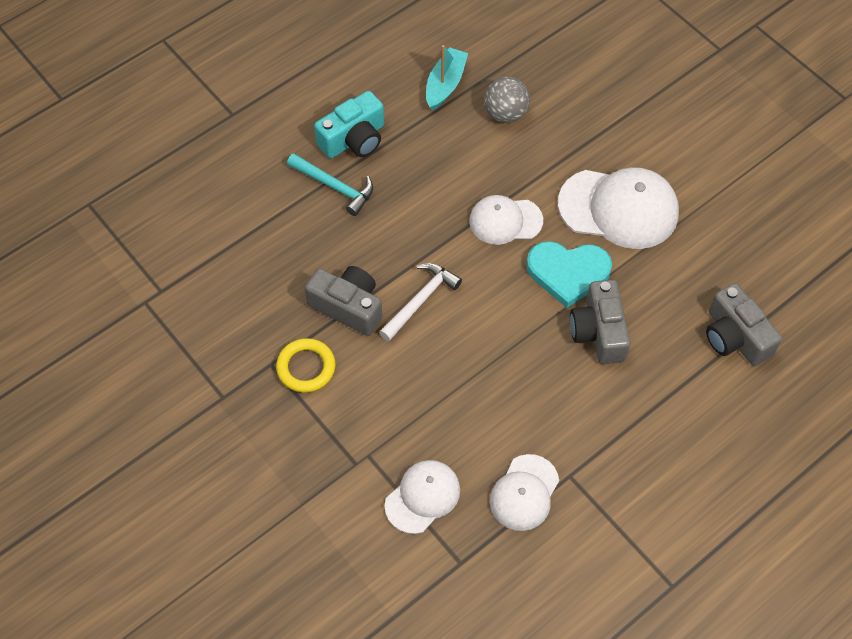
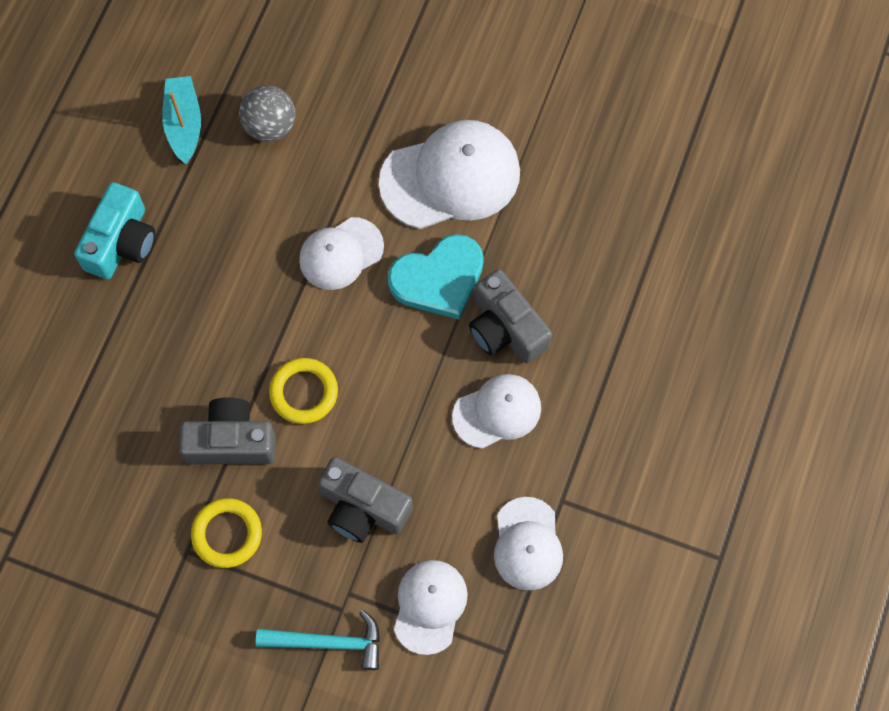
camera: 30 degrees left, 10 degrees up
turquoise hammer [287,153,373,216] -> turquoise hammer moved to [256,610,380,670]
white hammer [379,263,462,341] -> yellow ring [269,358,338,424]
grey camera [706,283,782,366] -> grey camera moved to [318,457,413,543]
none -> white cap [452,374,541,449]

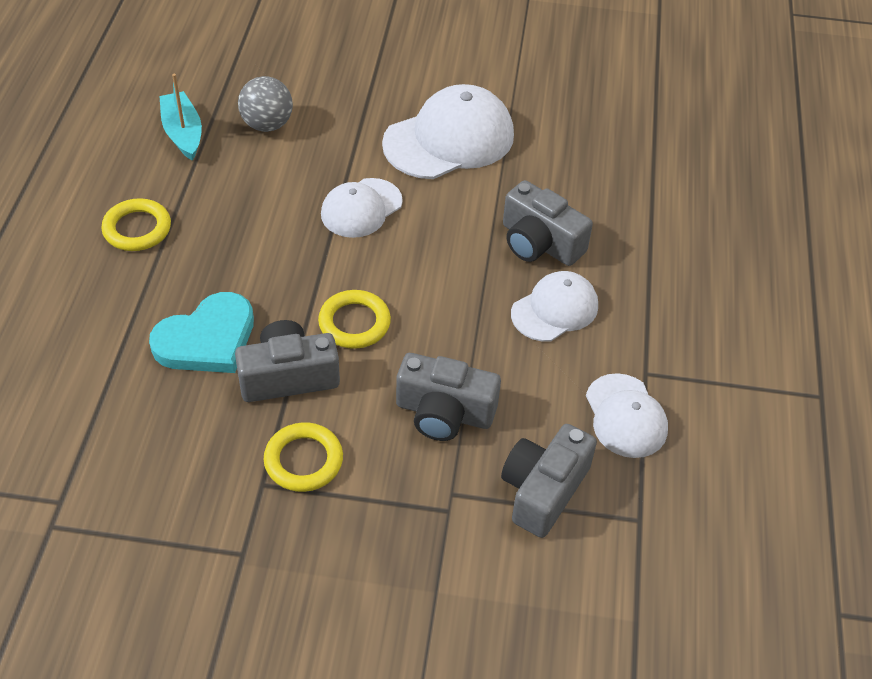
camera: 15 degrees left, 20 degrees down
turquoise camera [74,182,155,279] -> yellow ring [101,198,171,251]
turquoise hammer [256,610,380,670] -> none
turquoise heart [388,234,484,319] -> turquoise heart moved to [149,292,254,373]
white cap [394,560,468,655] -> grey camera [501,424,597,538]

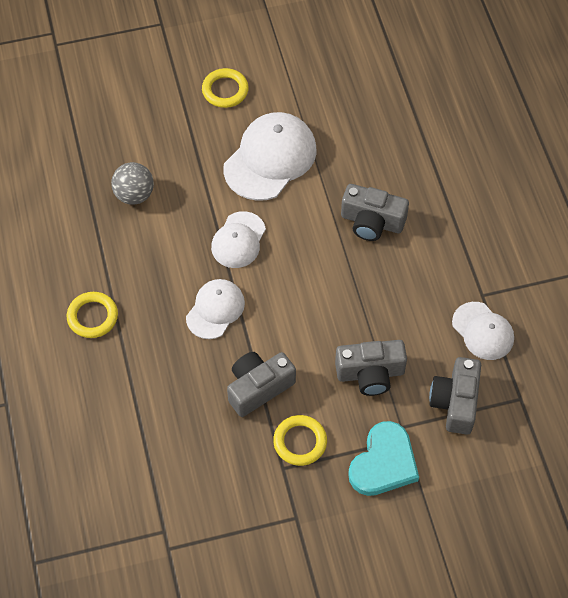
camera: 20 degrees left, 10 degrees up
turquoise heart [149,292,254,373] -> turquoise heart moved to [348,421,419,496]
turquoise boat [159,74,202,161] -> none
yellow ring [318,290,391,349] -> yellow ring moved to [202,68,249,108]
white cap [511,271,598,342] -> white cap moved to [186,279,245,339]

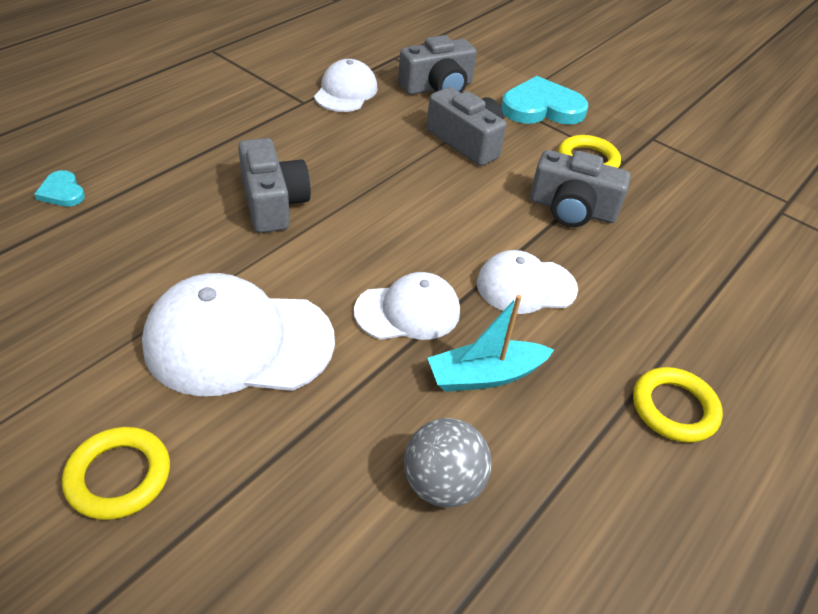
camera: 130 degrees left, 15 degrees down
none -> turquoise heart [34,170,85,207]
none -> turquoise boat [428,295,554,392]

